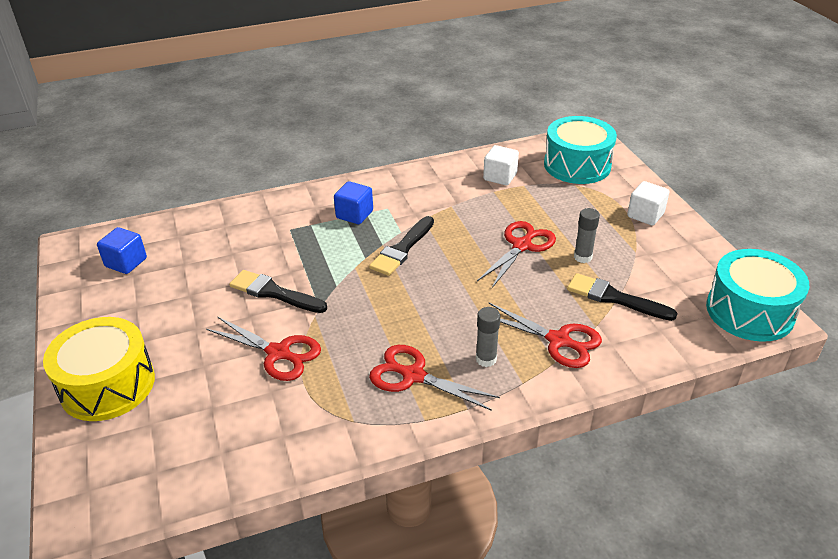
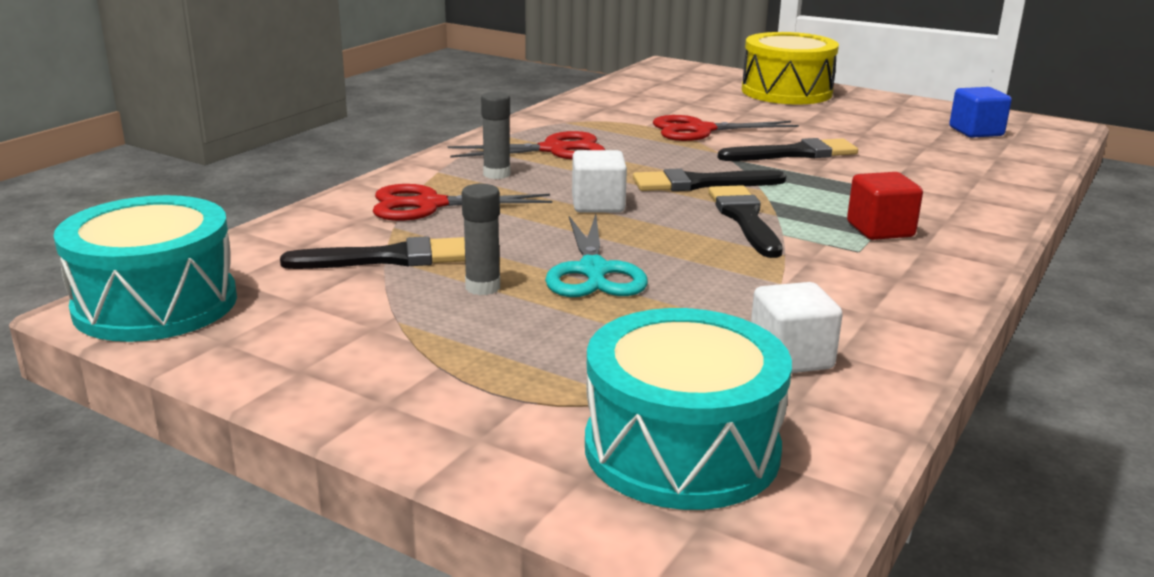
camera: 140 degrees right, 15 degrees down
blue cube [334,181,373,224] -> red cube [847,172,923,240]
red scissors [477,221,556,288] -> turquoise scissors [545,214,648,297]
white cube [627,181,669,225] -> white cube moved to [572,150,627,213]
none -> black brush [633,168,786,191]

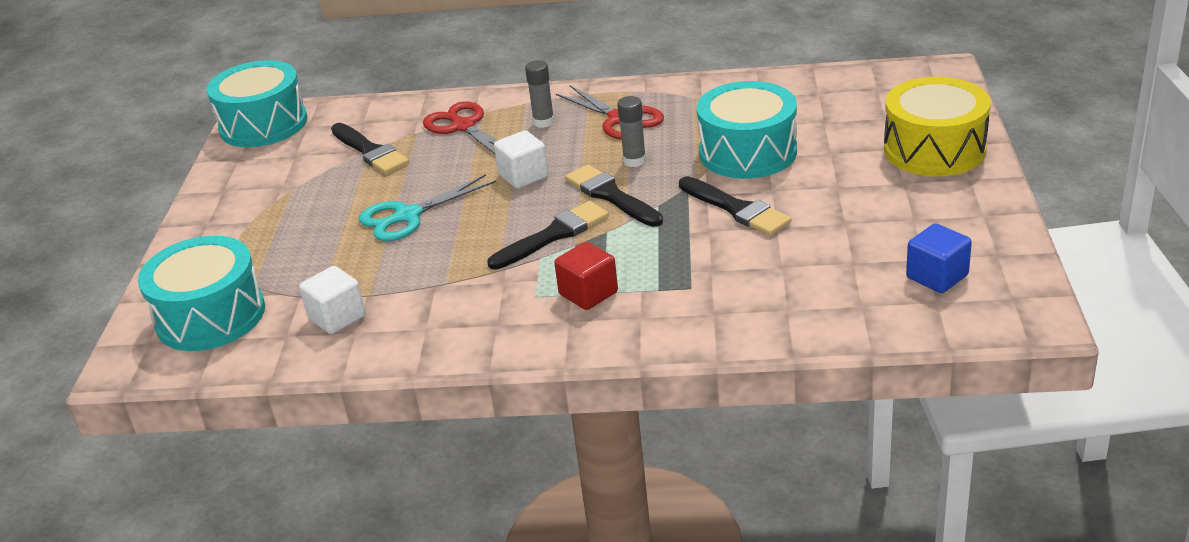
camera: 65 degrees right, 10 degrees up
grey glue stick [461,184,500,295] -> grey glue stick moved to [617,96,646,167]
red scissors [653,115,799,141] -> turquoise drum [697,81,797,179]

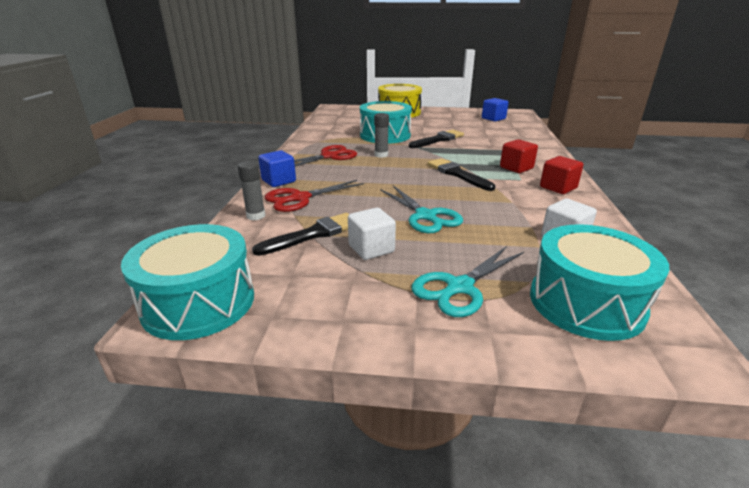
camera: 90 degrees left, 5 degrees down
white cube [494,130,549,188] -> white cube moved to [348,208,396,260]
grey glue stick [525,60,555,128] -> grey glue stick moved to [238,161,265,220]
black brush [565,164,663,227] -> none
none -> blue cube [258,150,296,187]
none -> turquoise scissors [412,246,524,317]
none -> red cube [540,156,584,194]

